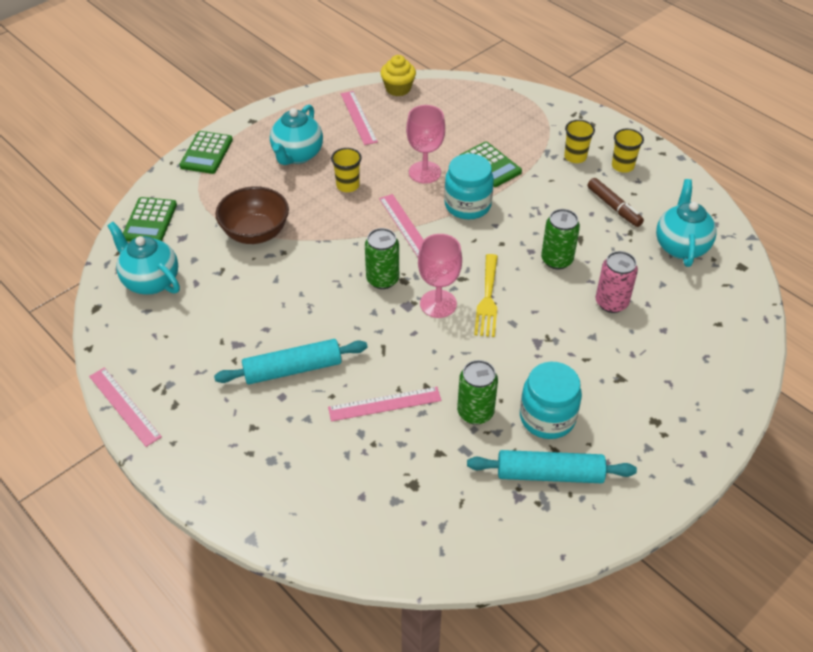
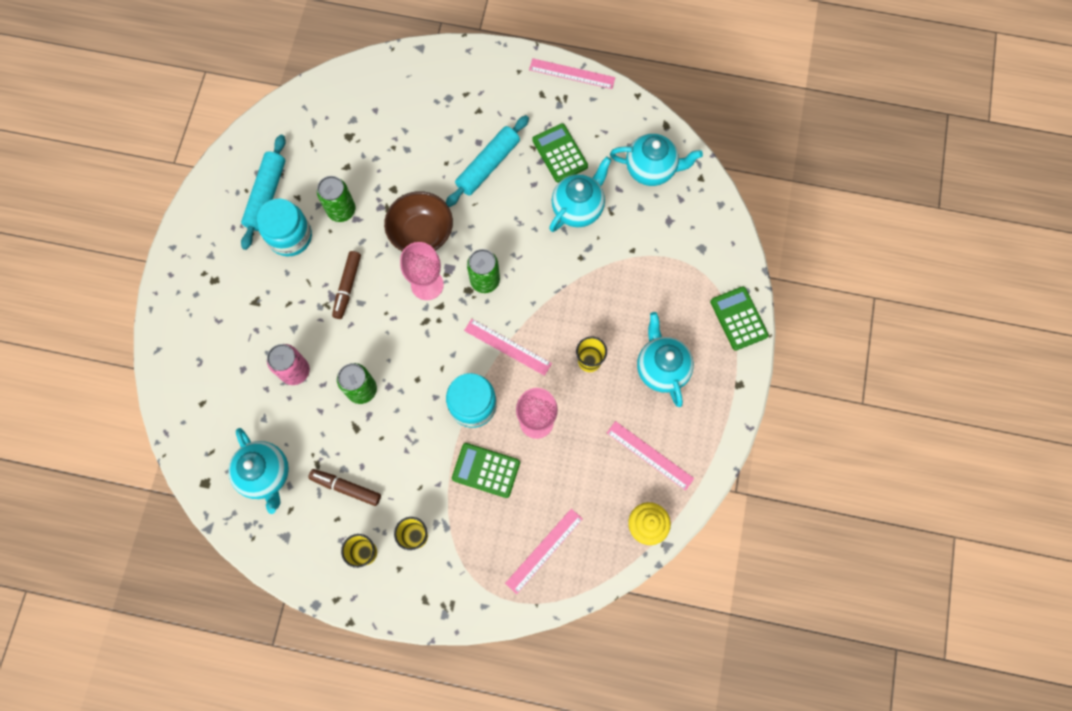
camera: 145 degrees right, 25 degrees up
green calculator [123,197,177,241] -> green calculator moved to [532,124,588,182]
brown bowl [215,186,289,244] -> brown bowl moved to [384,191,453,251]
pink ruler [328,387,441,421] -> pink ruler moved to [505,509,583,594]
turquoise rolling pin [467,450,637,483] -> turquoise rolling pin turned 45 degrees counterclockwise [241,135,286,250]
yellow fork [474,254,498,337] -> none
none -> brown marker [332,251,361,319]
none -> turquoise teapot [549,157,611,232]

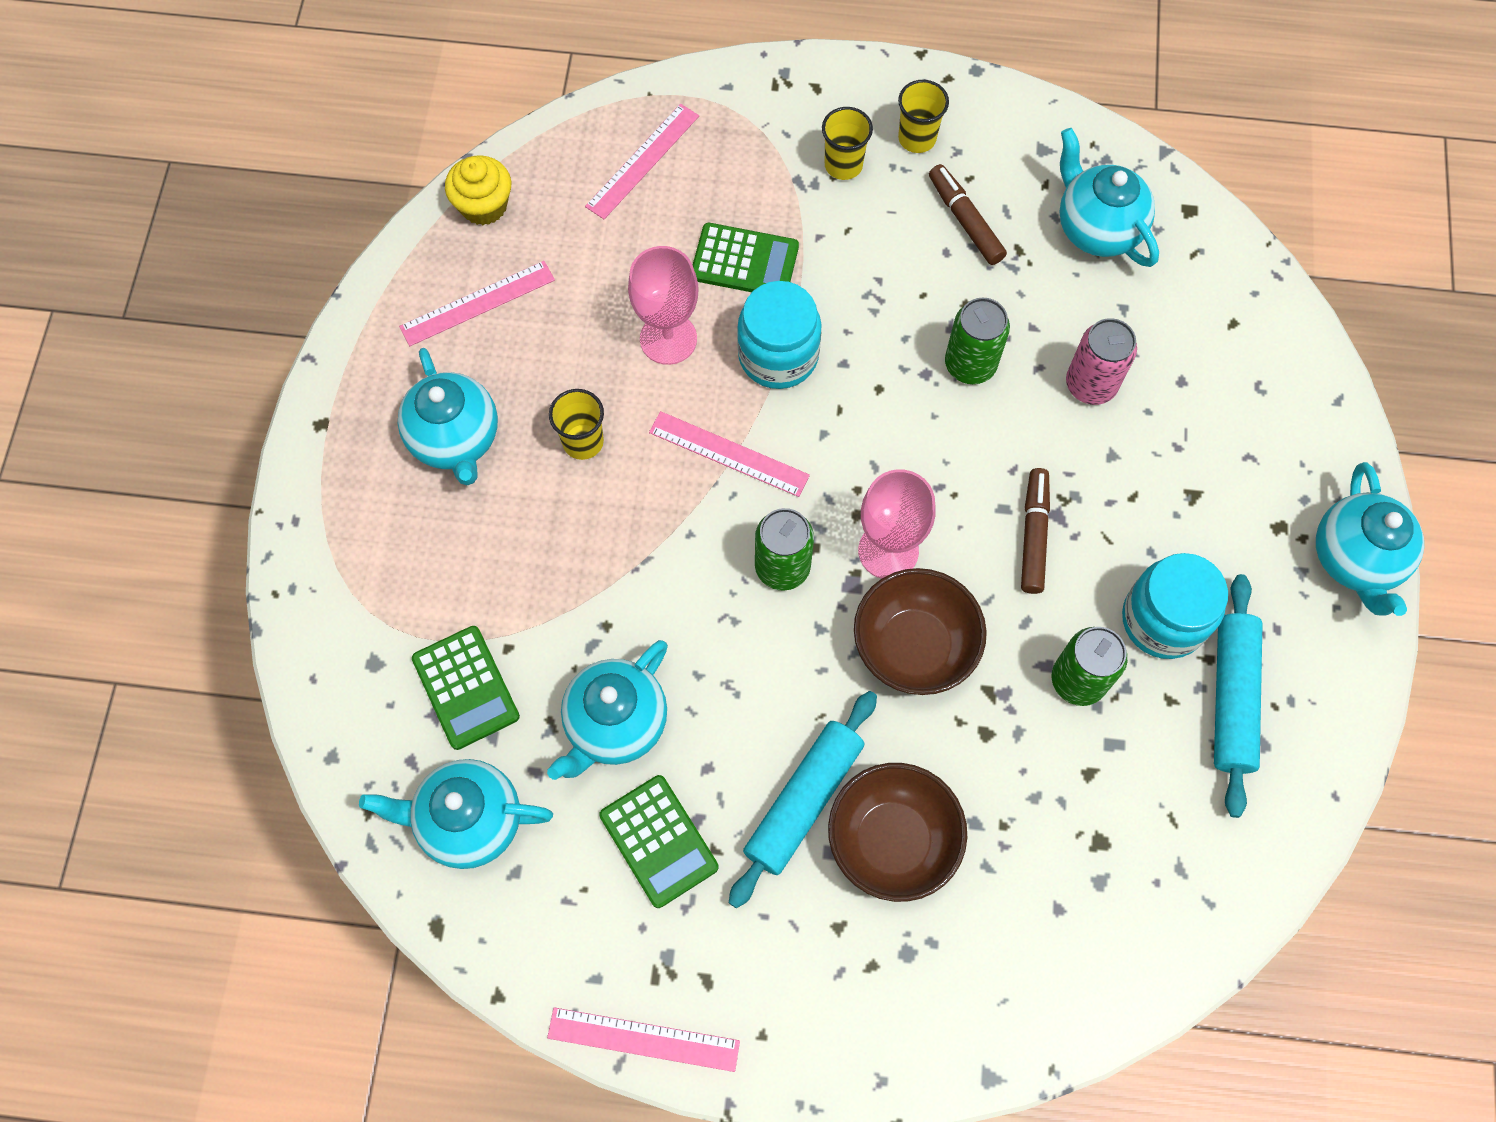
camera: 175 degrees right, 5 degrees down
brown marker [308,469,381,506] -> brown marker turned 135 degrees counterclockwise [929,164,1007,265]
pink ruler [607,421,694,491] -> pink ruler turned 60 degrees counterclockwise [399,261,555,346]
green calculator [710,286,769,351] -> green calculator moved to [412,626,520,750]
none -> brown bowl [828,763,967,902]
none -> turquoise teapot [1316,462,1424,616]

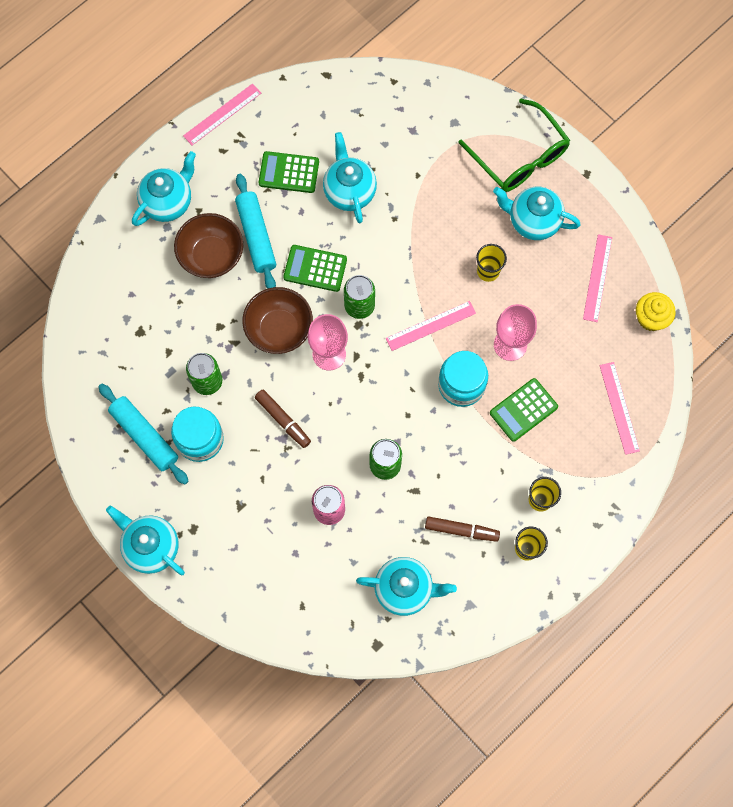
camera: 130 degrees right, 5 degrees up
turquoise teapot [359,759,553,869] -> turquoise teapot moved to [132,151,196,226]
green calculator [412,626,520,750] -> green calculator moved to [283,245,347,292]
none -> green glasses [458,99,570,192]

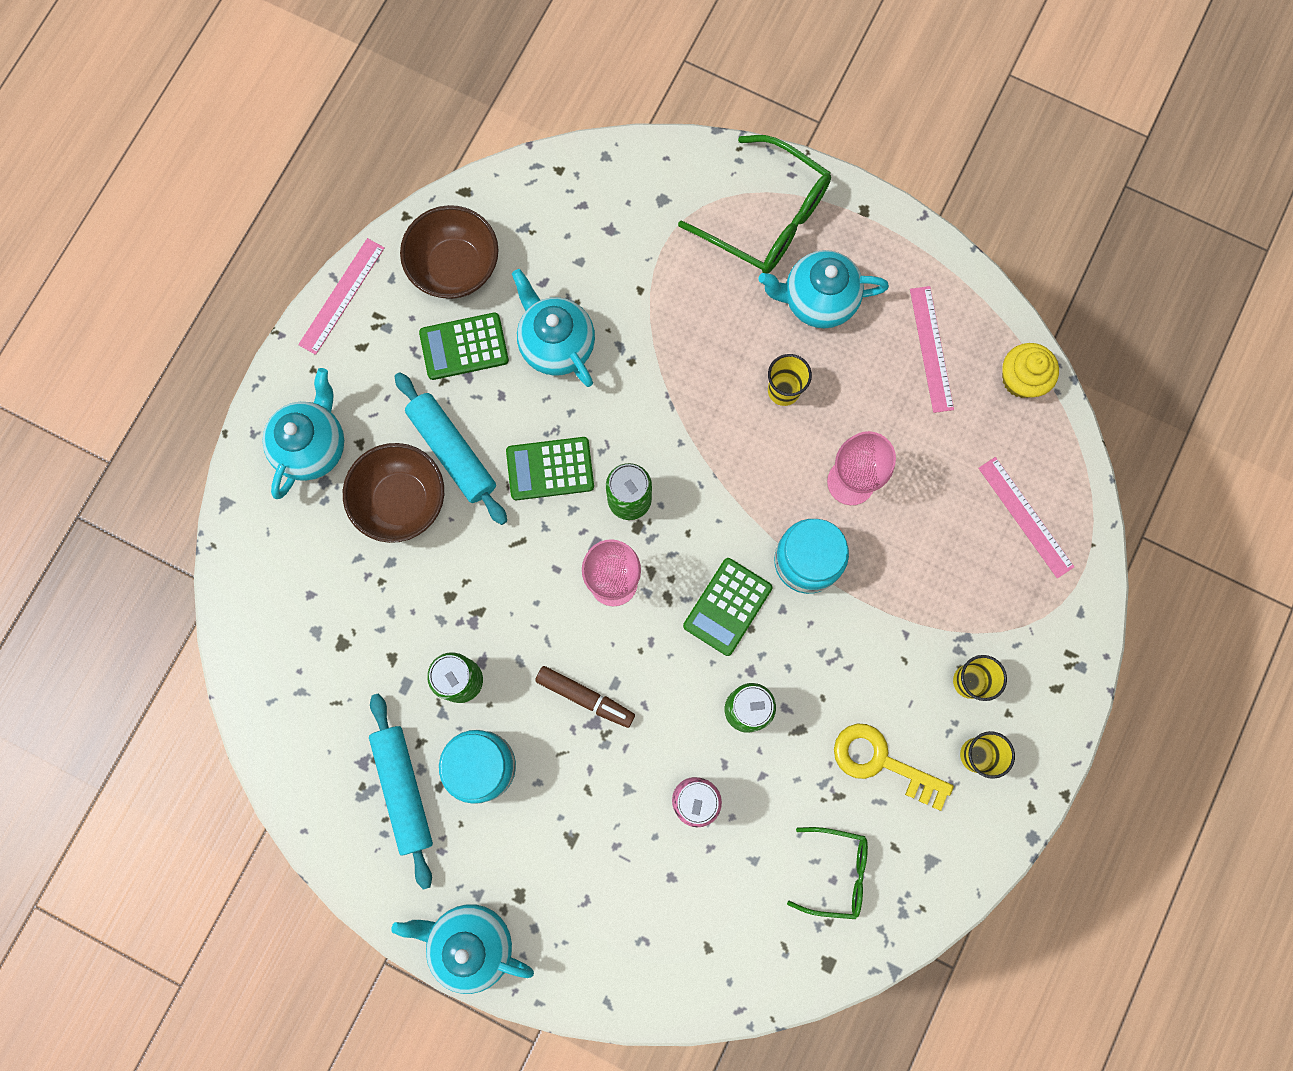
camera: 20 degrees left, 5 degrees up
turquoise rolling pin [98,384,189,485] -> turquoise rolling pin turned 45 degrees clockwise [369,694,433,890]
brown bowl [242,287,313,354] -> brown bowl moved to [400,205,498,299]
turquoise teapot [356,557,457,616] -> green glasses [787,827,868,919]
pink ruler [386,301,476,351] -> none
brown marker [425,516,500,542] -> yellow key [834,723,954,811]
green calculator [490,378,558,442] -> green calculator moved to [683,558,772,656]

